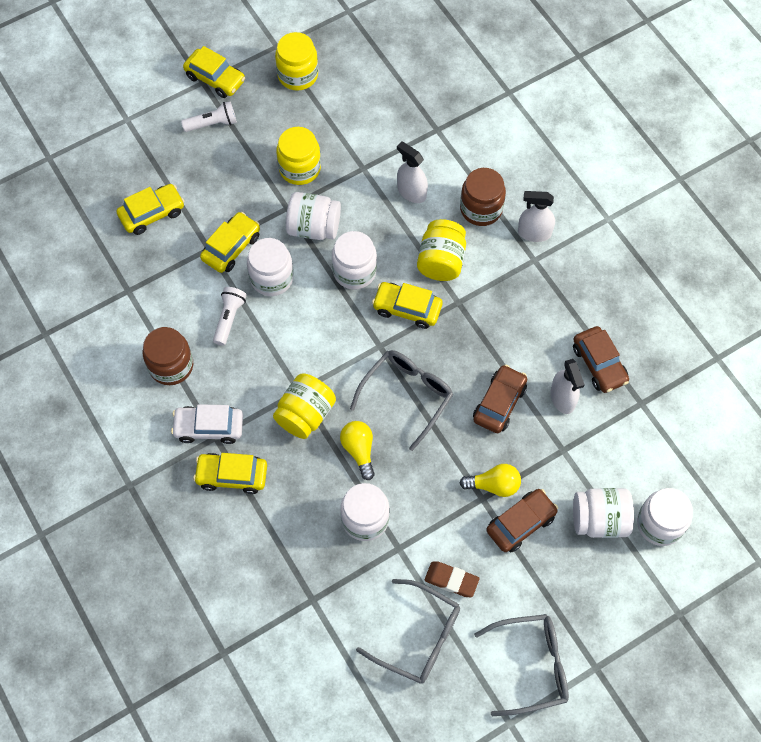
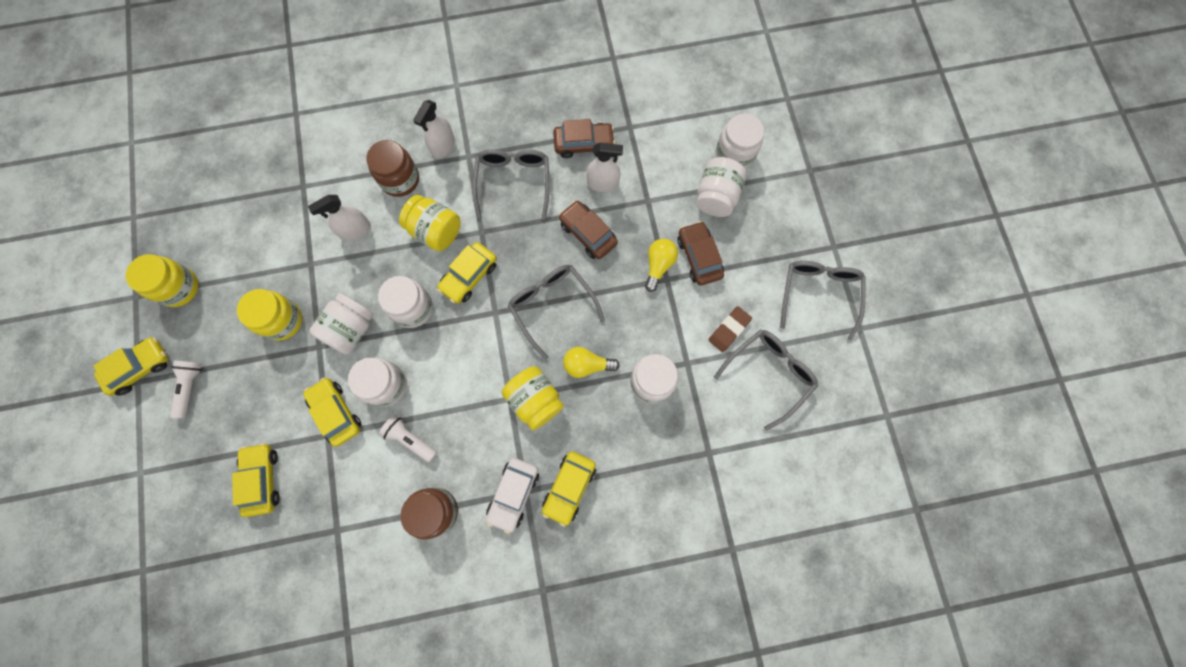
camera: 70 degrees left, 10 degrees up
none -> grey glasses [472,149,549,219]

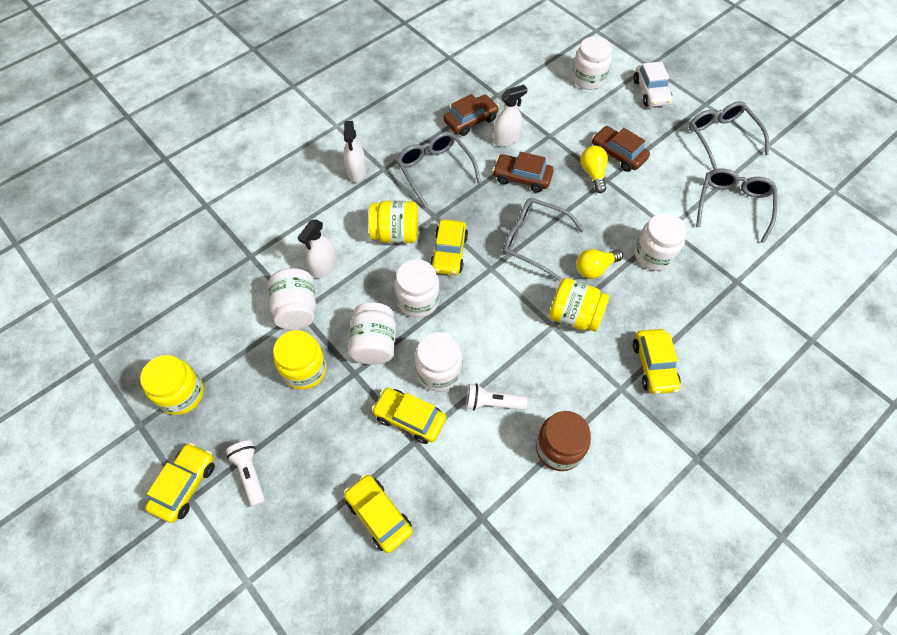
camera: 30 degrees left, 15 degrees down
brown jar [367,140,419,197] -> none
white car [486,458,539,534] -> white car moved to [634,61,673,107]
white jar [696,157,747,217] -> white jar moved to [269,268,316,329]
brown eraser [708,306,752,352] -> none

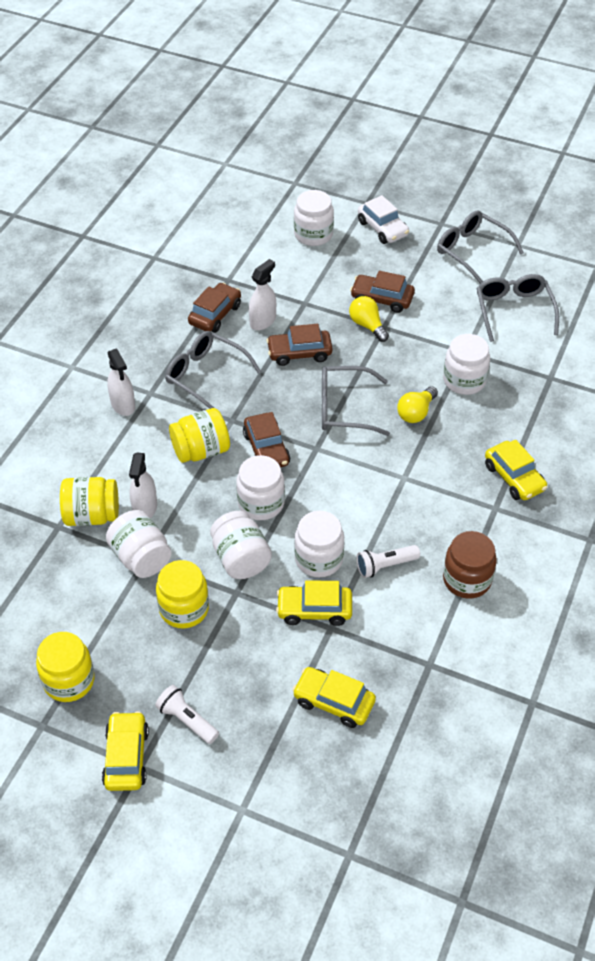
camera: 25 degrees left, 10 degrees down
yellow car [430,219,468,275] -> brown car [243,412,290,467]
yellow jar [549,278,609,332] -> yellow jar moved to [60,477,119,526]

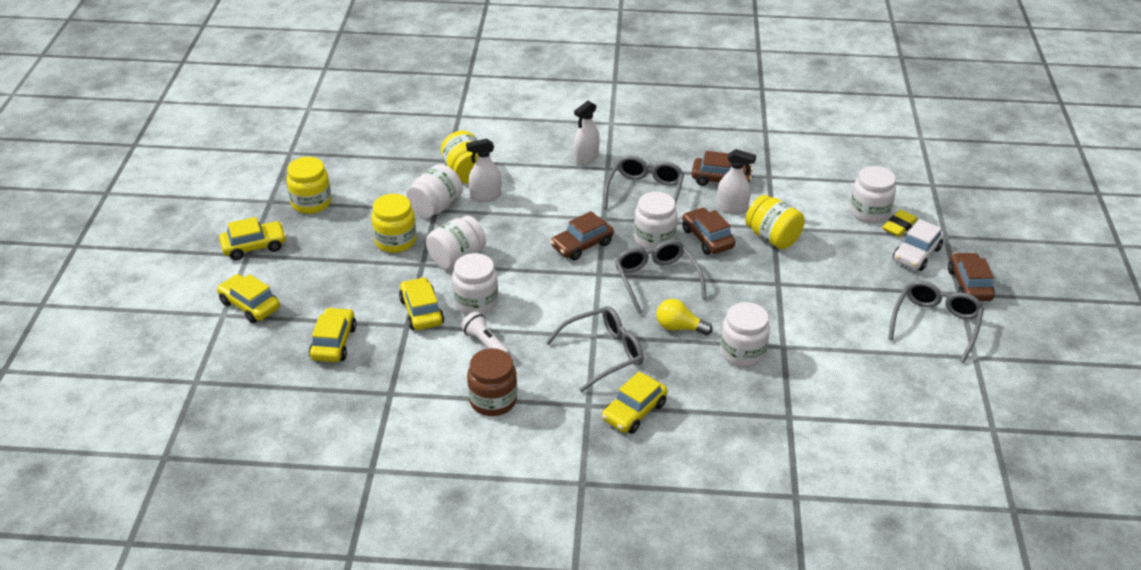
camera: 70 degrees right, 10 degrees down
white flashlight [155,685,219,744] -> none
yellow jar [169,408,230,463] -> yellow jar moved to [745,195,805,249]
white jar [236,455,285,520] -> white jar moved to [634,192,677,250]
yellow light bulb [349,296,389,342] -> none
brown car [350,271,415,313] -> brown car moved to [948,252,995,301]
grey glasses [476,274,559,342] -> grey glasses moved to [545,306,644,392]
none -> yellow car [217,274,280,323]
none -> yellow eraser [882,210,918,237]

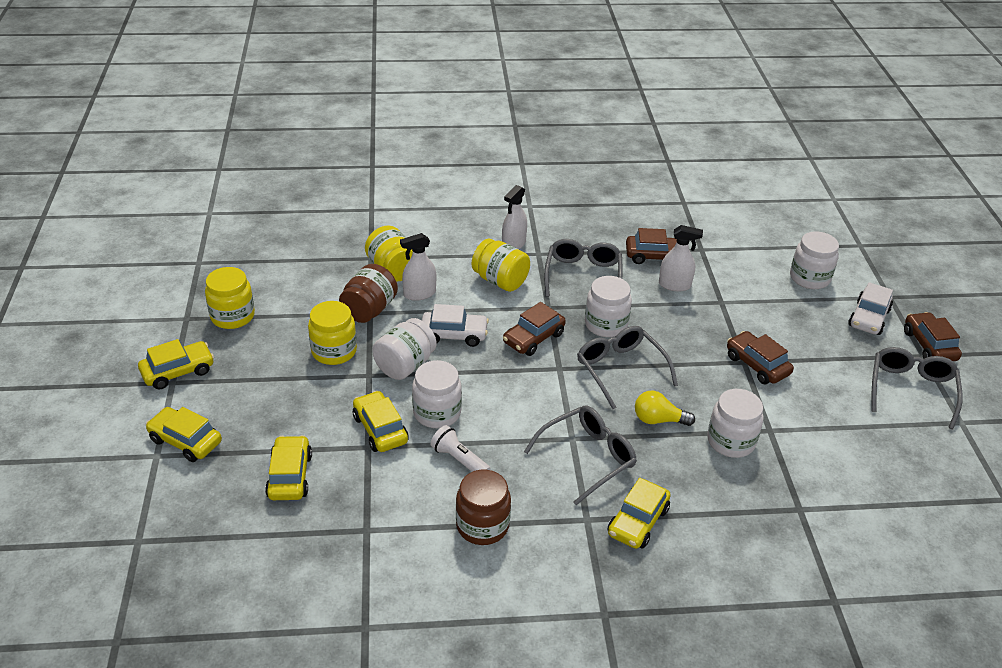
camera: 10 degrees left, 0 degrees up
white jar [406,164,463,218] -> brown jar [339,264,398,323]
brown car [682,207,735,255] -> brown car moved to [727,331,794,384]
yellow jar [745,195,805,249] -> yellow jar moved to [472,239,530,292]
yellow eraser [882,210,918,237] -> none
none -> white car [422,304,489,347]

